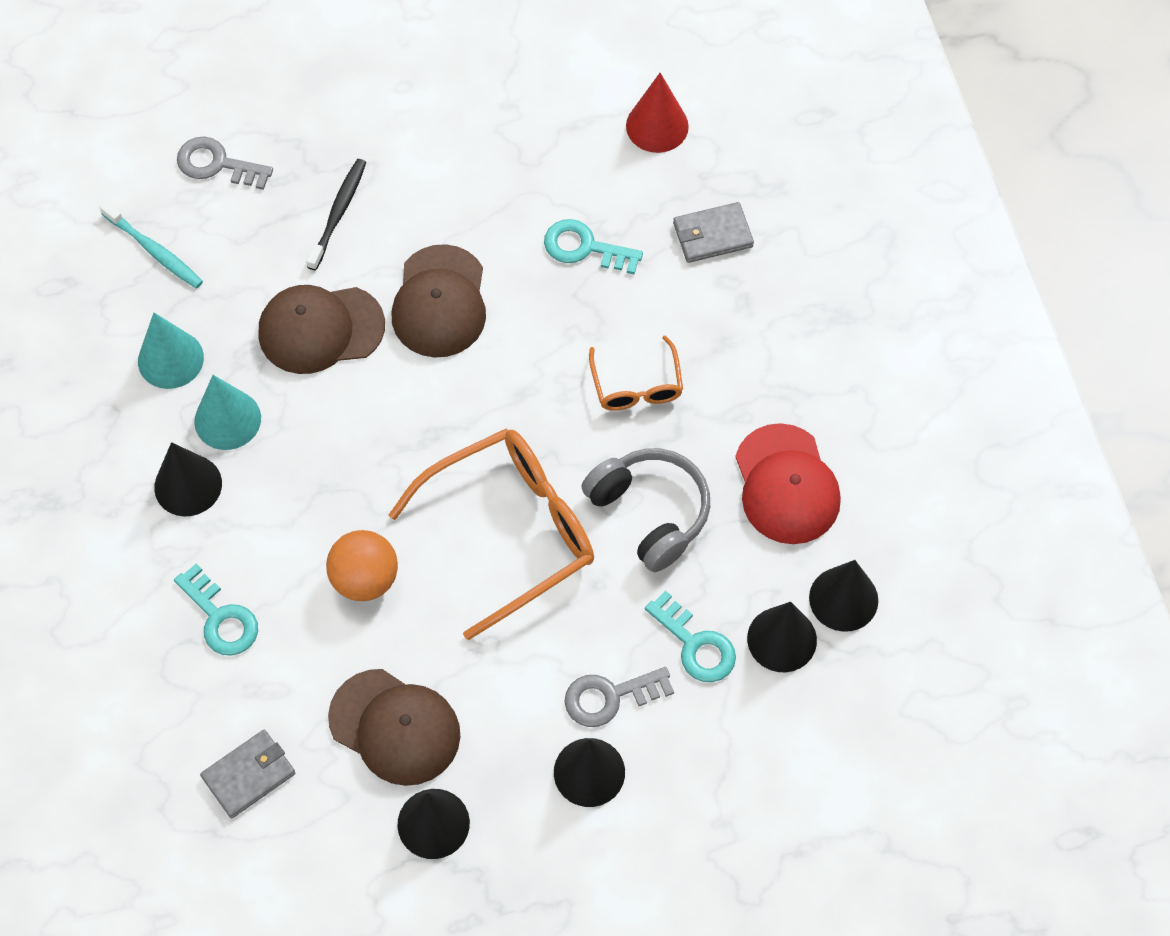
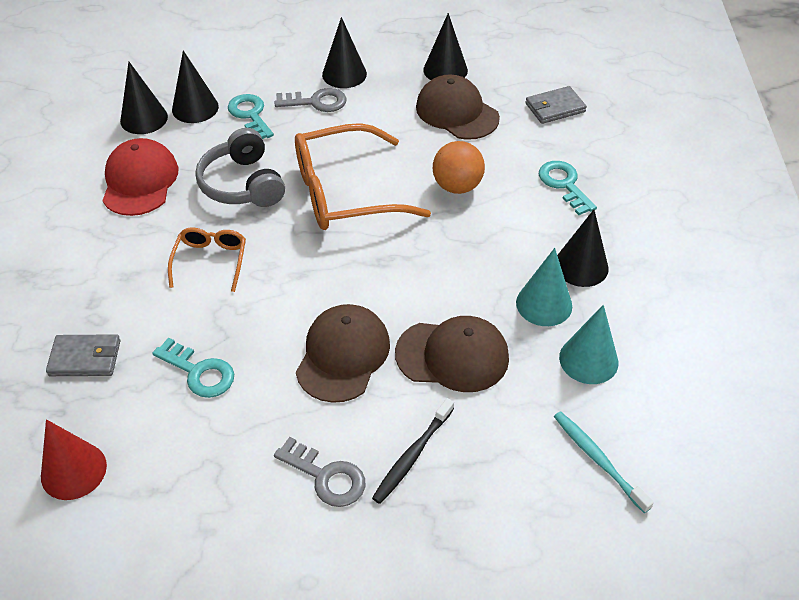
camera: 165 degrees left, 15 degrees down
grey key [177,136,273,190] -> grey key moved to [274,437,365,507]

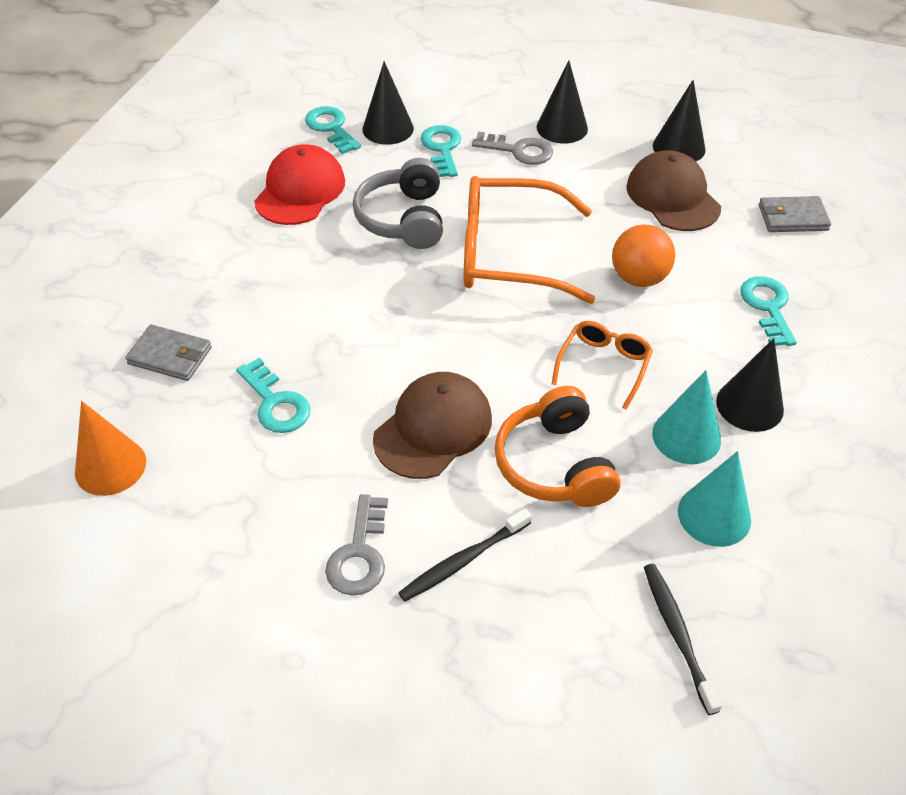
camera: 20 degrees right, 0 degrees up
red cone [41,419,107,500] -> orange cone [75,401,146,496]
black cone [120,62,168,134] -> turquoise key [305,106,361,154]
orange glasses [168,227,246,292] -> orange glasses moved to [552,321,653,410]
grey key [274,437,365,507] -> grey key turned 45 degrees clockwise [325,494,388,596]
brown cap [395,316,509,392] -> orange headphones [494,386,620,507]
turquoise toothbrush [554,411,654,513] -> black toothbrush [644,564,722,715]

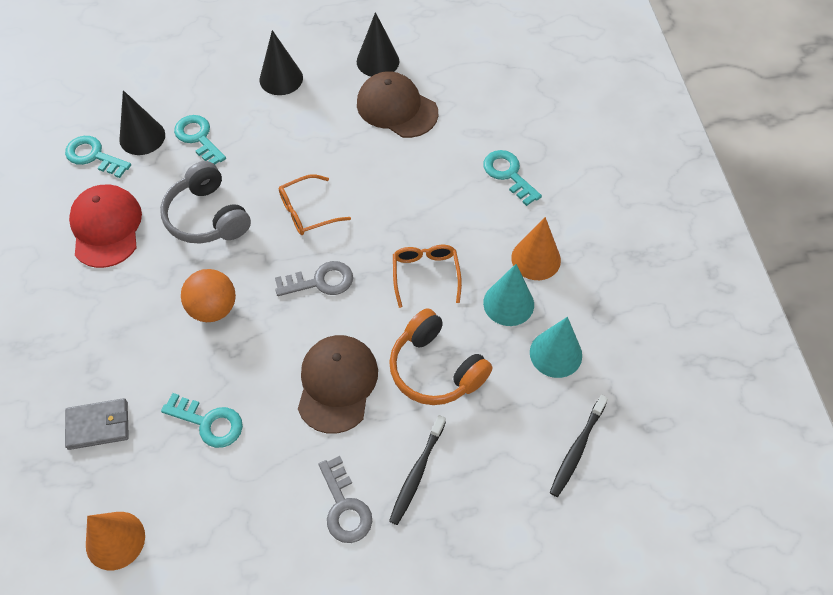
camera: 30 degrees left, 10 degrees up
orange glasses [464,176,595,304] -> orange glasses [279,174,351,235], size x0.52
grey key [472,132,553,165] -> grey key moved to [275,261,353,296]
orange ball [612,224,675,287] -> orange ball moved to [181,269,236,322]
black toothbrush [644,564,722,715] -> black toothbrush turned 105 degrees counterclockwise [550,395,608,497]
black cone [716,338,784,432] -> orange cone [511,217,561,280]
grey wallet [759,196,831,232] -> none

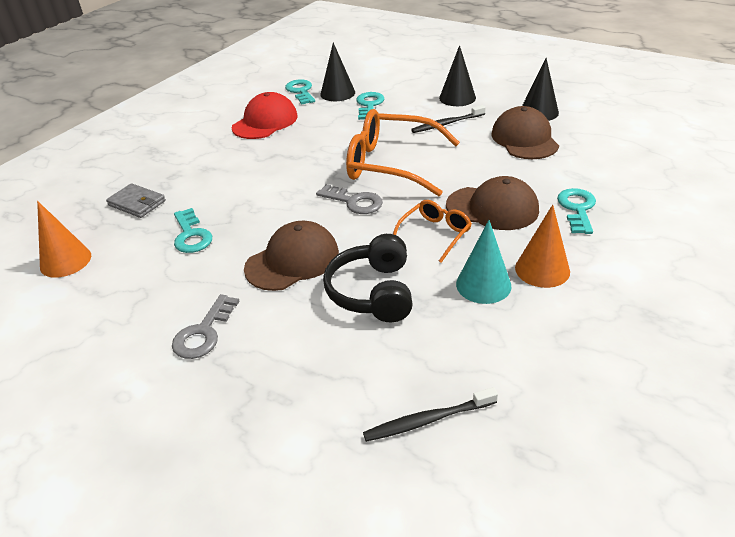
camera: 45 degrees right, 20 degrees down
grey headphones [160,161,251,244] -> none
orange ball [181,269,236,322] -> none
orange glasses [279,174,351,235] -> orange glasses [346,109,460,196], size x1.93
orange headphones [389,308,493,405] -> black headphones [323,234,413,322]
black toothbrush [389,415,446,525] -> black toothbrush moved to [411,105,486,133]
turquoise cone [530,317,582,378] -> none
none -> brown cap [446,176,539,230]

